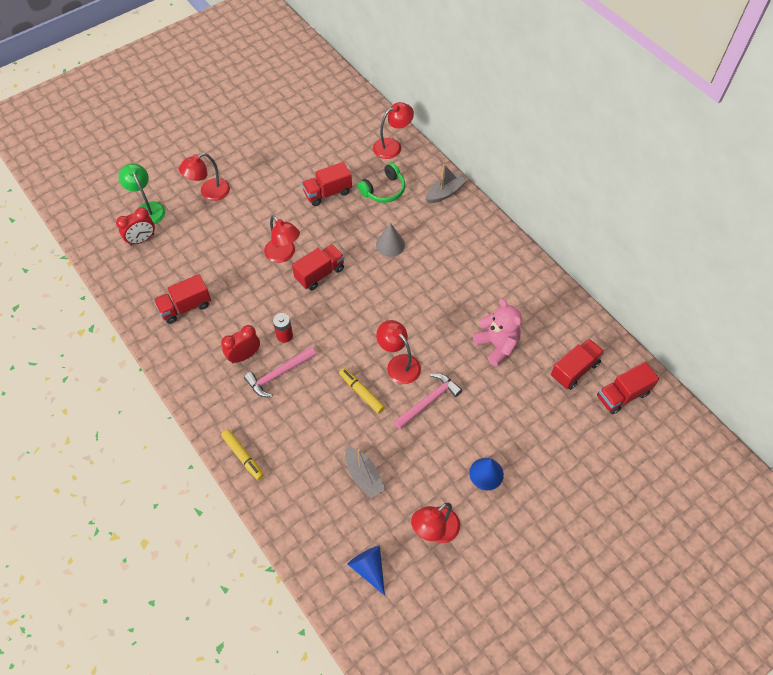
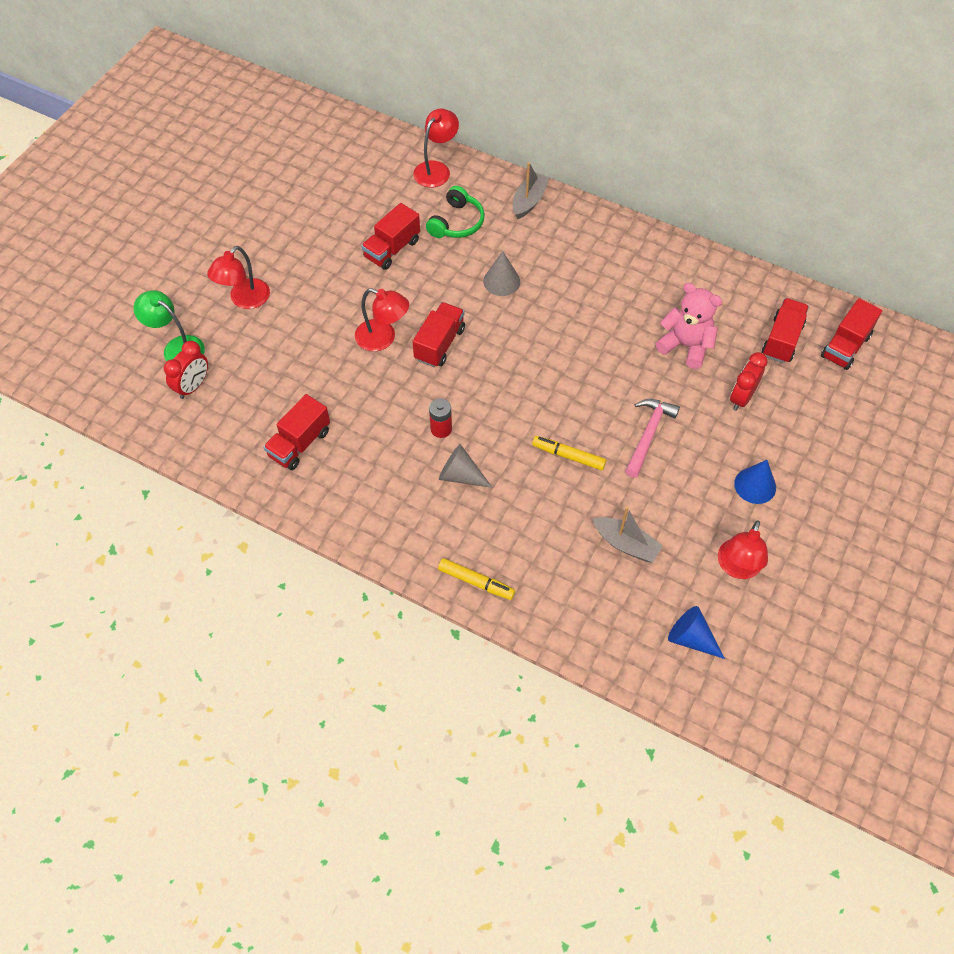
camera: 25 degrees left, 0 degrees up
red clock [221,325,260,363] -> red clock moved to [730,352,768,411]
pink hammer [244,347,316,397] -> grey cone [439,444,493,488]
red lamp [376,320,421,384] -> none

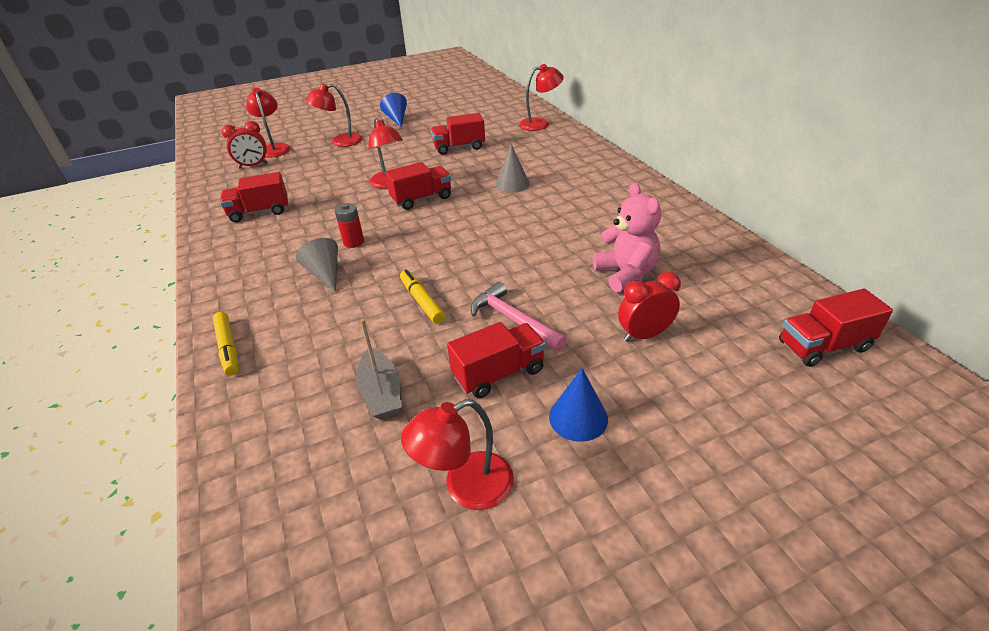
camera: 40 degrees right, 20 degrees down
green lamp [133,290,205,361] -> red lamp [246,88,291,158]
green headphones [426,186,485,238] -> none
grey boat [513,162,550,219] -> none
pink hammer [625,399,680,478] -> pink hammer turned 105 degrees counterclockwise [471,282,567,351]
blue cone [668,606,725,659] -> blue cone moved to [380,93,407,127]
red truck [762,298,809,363] -> red truck moved to [447,322,546,398]

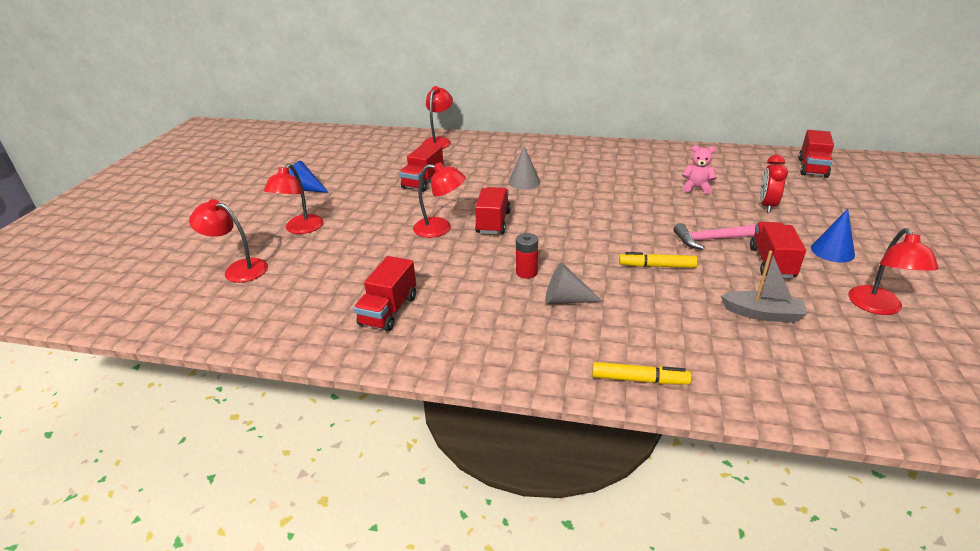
camera: 55 degrees left, 5 degrees down
red clock [222,121,268,169] -> none
pink teddy bear [593,183,661,293] -> pink teddy bear [682,145,717,194], size x0.64

